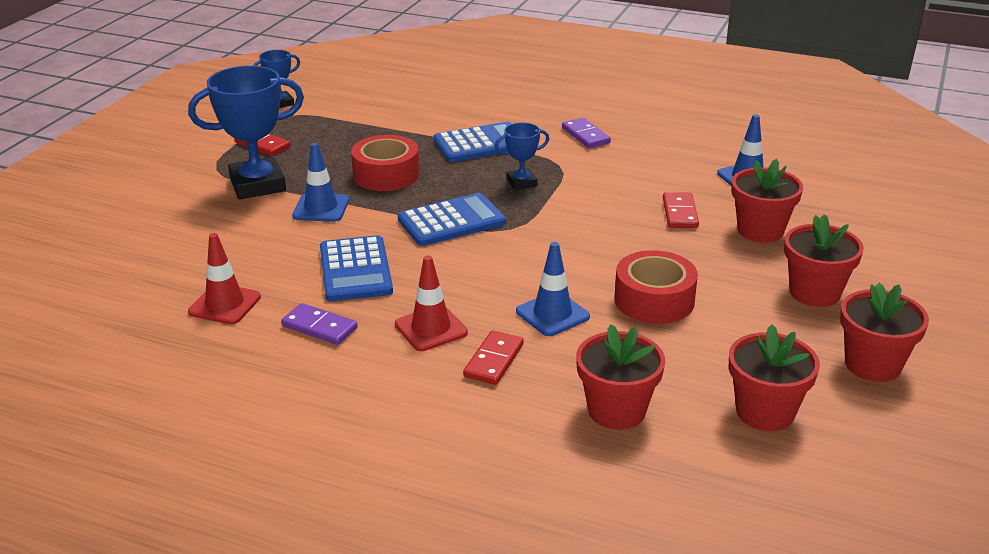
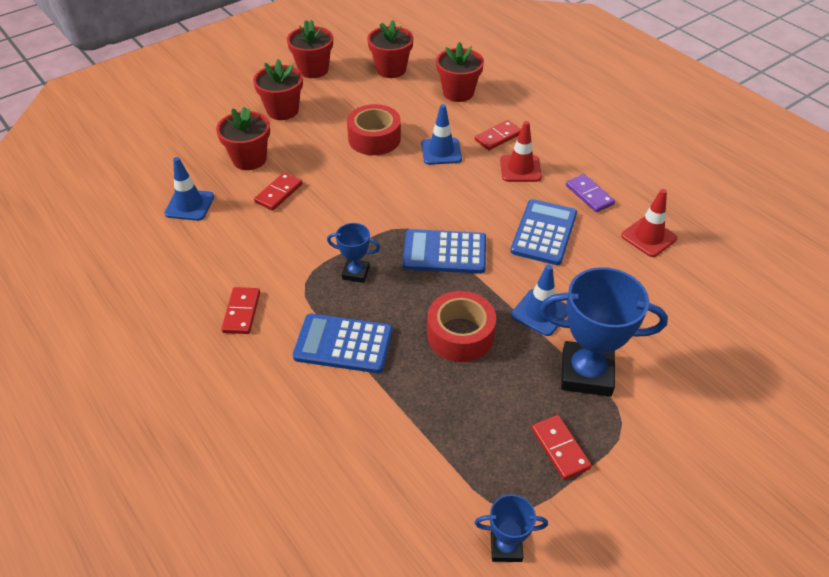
camera: 150 degrees left, 15 degrees up
purple domino [562,118,611,148] -> red domino [221,287,260,334]

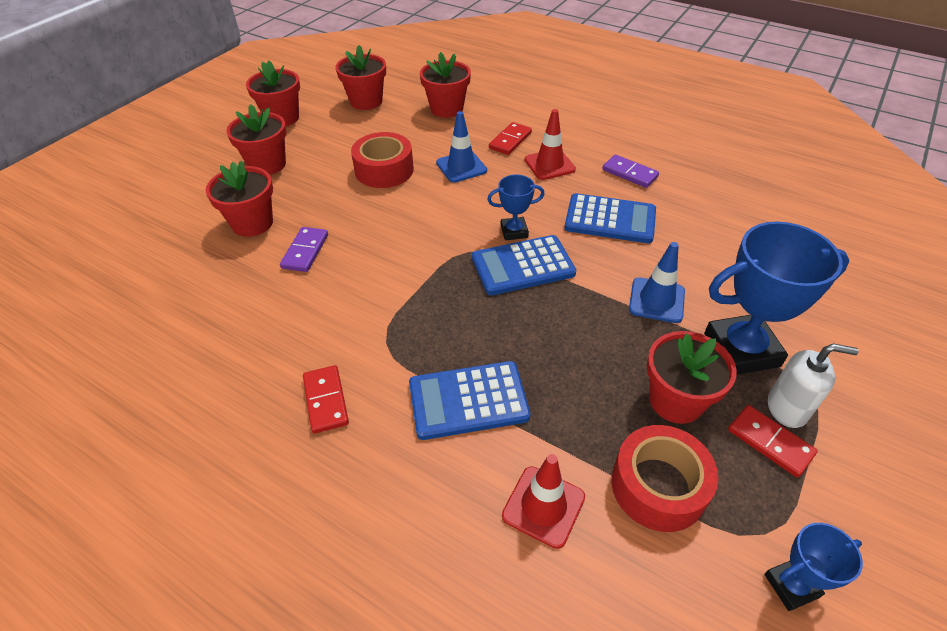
camera: 20 degrees left, 0 degrees up
blue traffic cone [164,157,214,221] -> none
red domino [254,172,303,211] -> purple domino [280,227,328,272]
blue trophy [327,223,380,283] -> blue trophy moved to [487,175,545,240]
red tape [427,291,496,362] -> red tape moved to [612,425,718,532]
blue calculator [510,199,577,265] -> blue calculator turned 105 degrees clockwise [564,193,656,243]
red traffic cone [621,189,677,257] -> red traffic cone moved to [502,454,585,549]
none -> red flower pot [647,331,737,424]
none -> white soap dispenser [768,343,859,428]

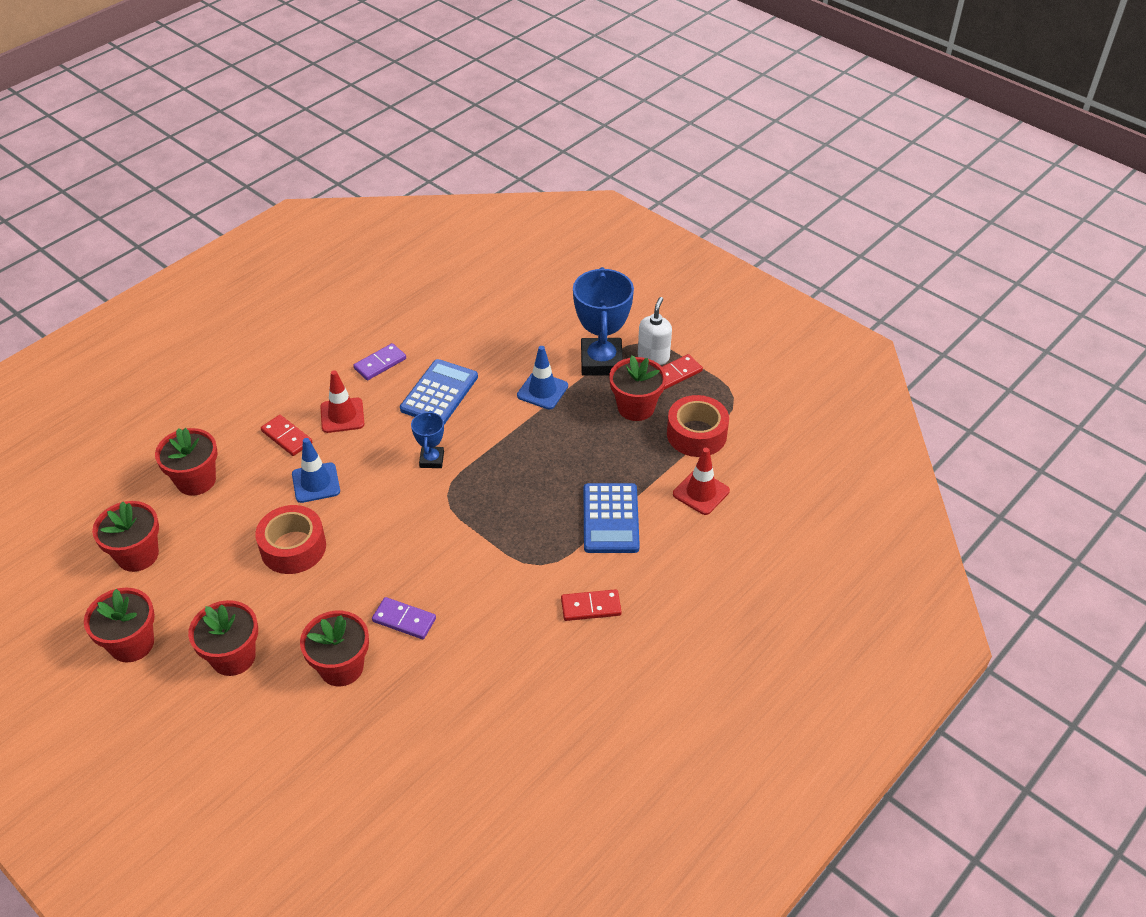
camera: 80 degrees left, 0 degrees up
blue calculator [472,235,576,295] -> none
blue trophy [764,523,863,611] -> none

